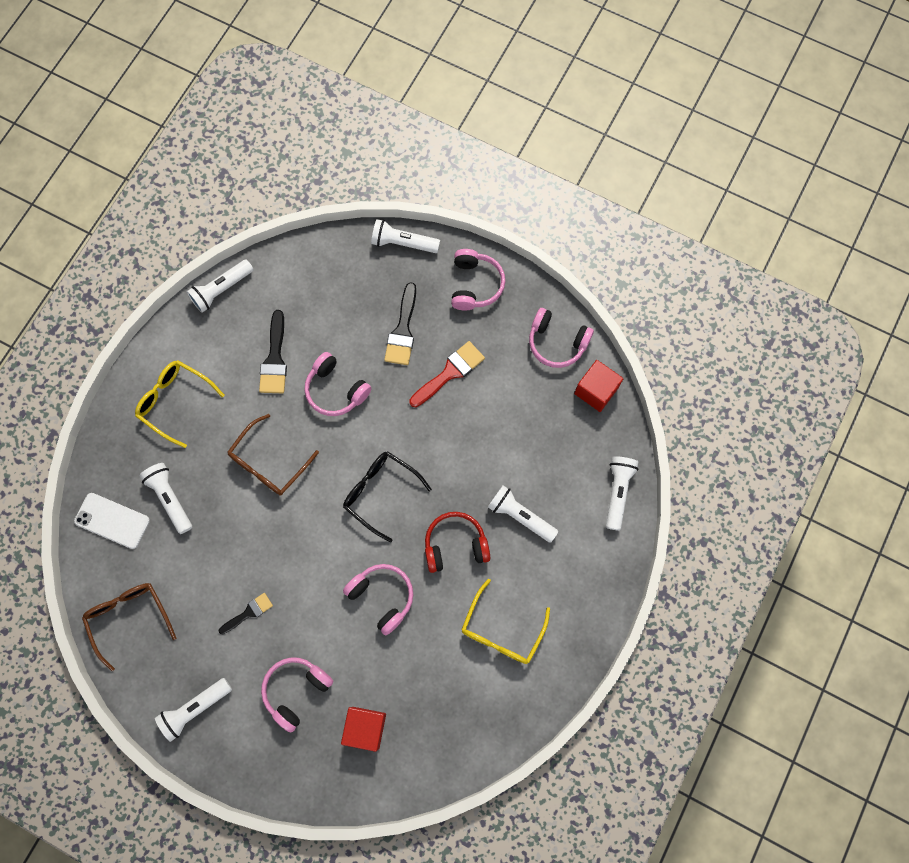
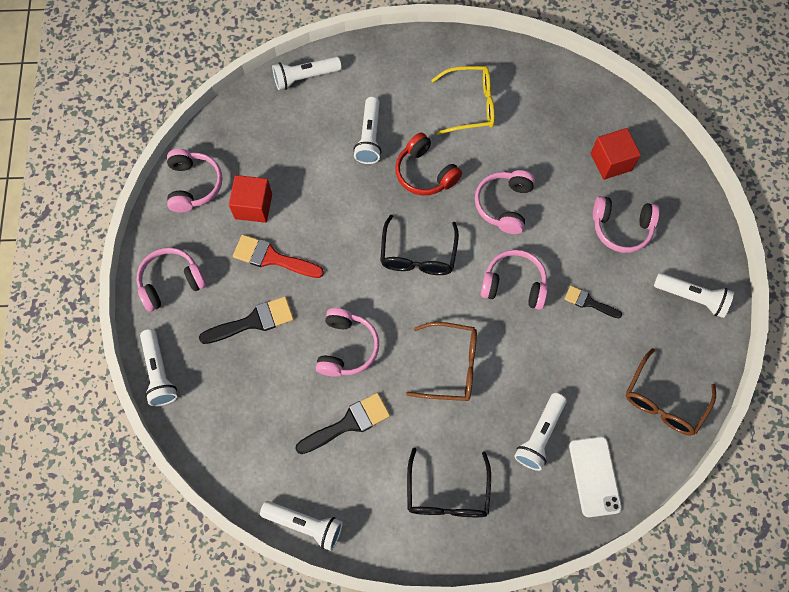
camera: 120 degrees left, 5 degrees down
yellow glasses [135,360,225,448] -> black glasses [407,447,491,517]
red cube [574,360,623,412] -> red cube moved to [229,175,272,223]
none -> pink headphones [481,250,548,310]

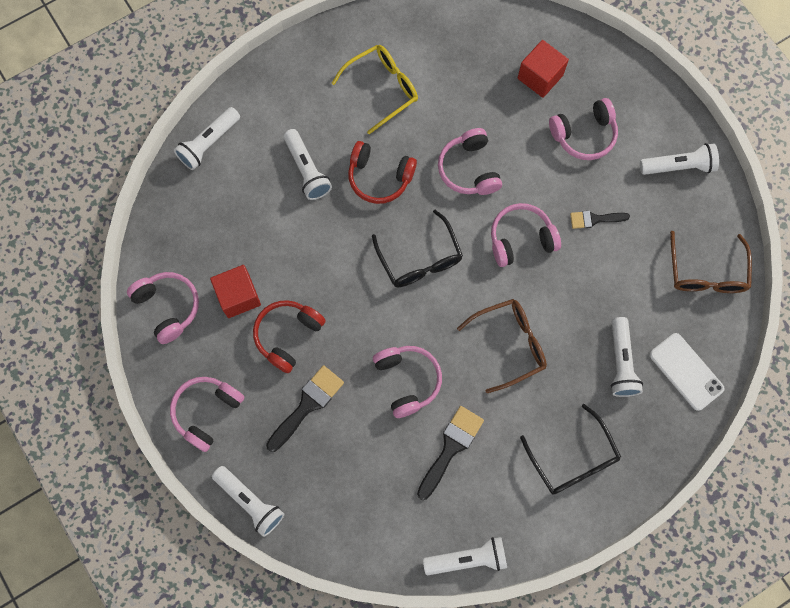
camera: 30 degrees left, 5 degrees up
red brush [233,235,324,278] -> red headphones [253,300,326,373]

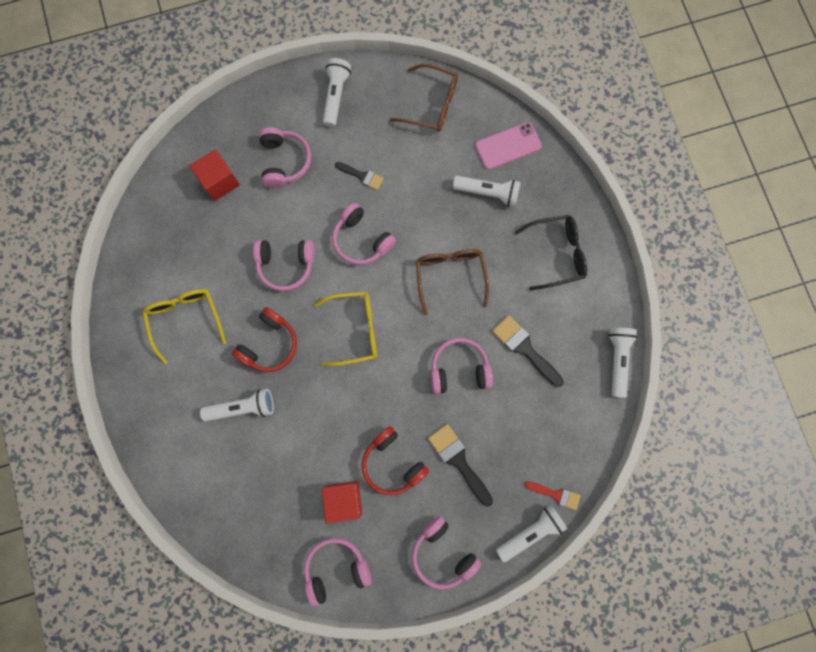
camera: 75 degrees left, 5 degrees up
white flashlight [174,107,240,170] -> none
black glasses [372,210,463,287] -> yellow glasses [314,292,377,366]
pink headphones [491,203,561,267] -> pink headphones turned 45 degrees counterclockwise [332,203,396,265]
black brush [570,211,630,229] -> black brush turned 75 degrees counterclockwise [335,162,384,190]
white phone [650,333,725,411] -> pink phone [475,122,542,170]
none -> red brush [525,481,581,510]

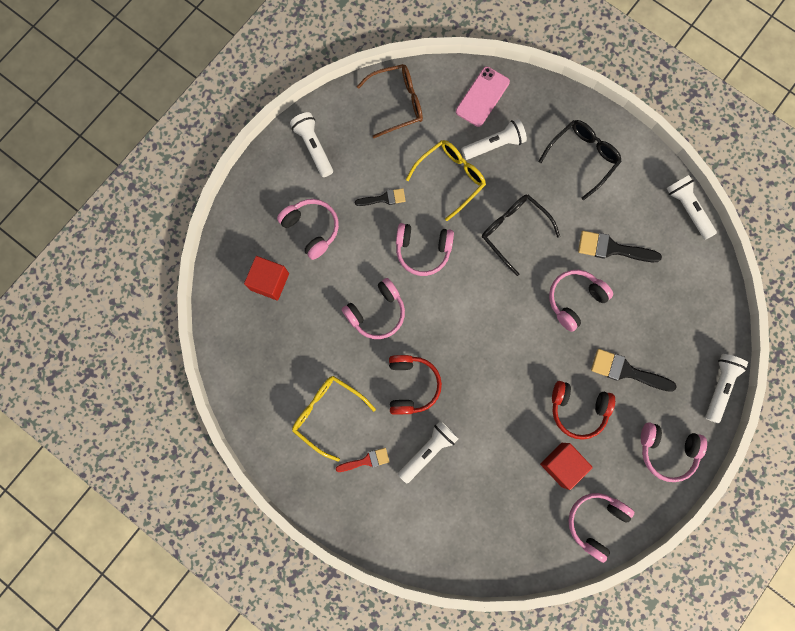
camera: 35 degrees left, 0 degrees up
yellow glasses [314,292,377,366] -> yellow glasses moved to [406,140,486,221]
brown glasses [416,249,489,315] -> black glasses [482,195,560,276]
red brush [525,481,581,510] -> red brush moved to [336,448,390,472]

